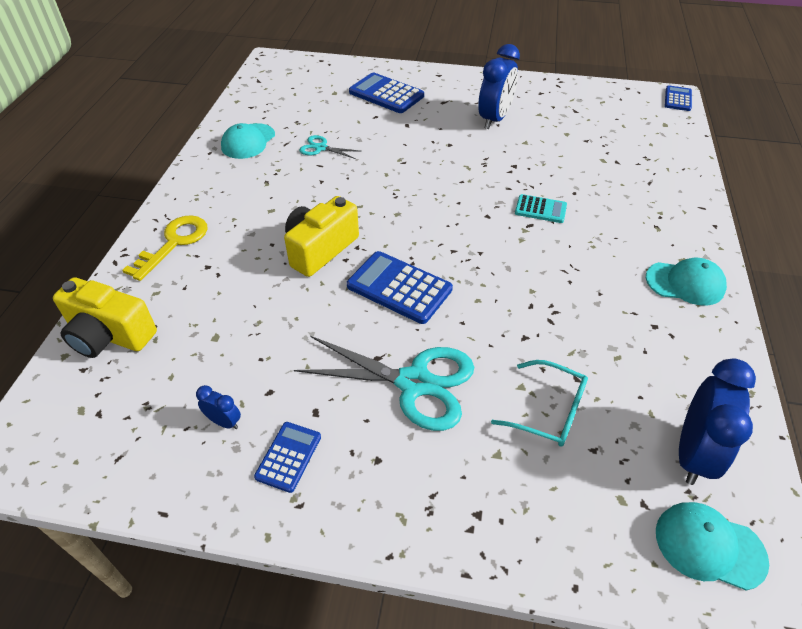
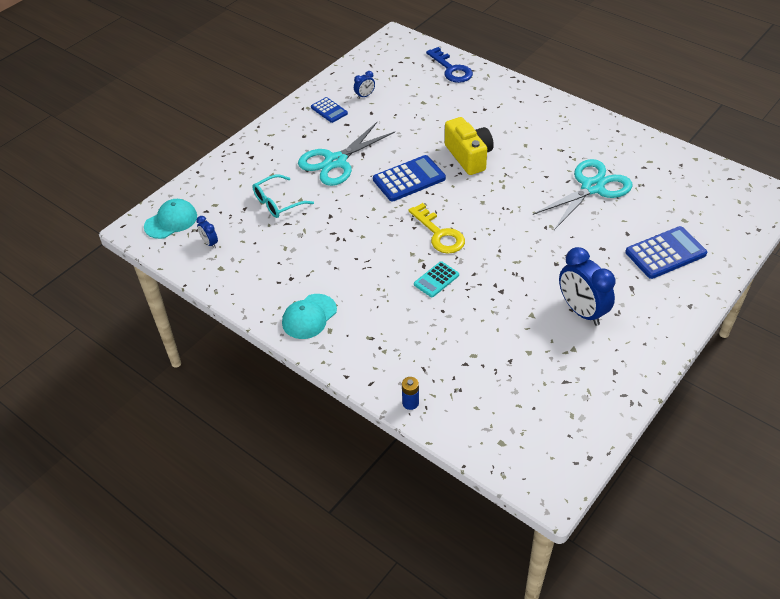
camera: 120 degrees right, 0 degrees up
yellow camera [53,277,157,358] -> blue key [426,47,473,83]
yellow key [122,215,208,281] -> yellow key moved to [408,203,465,254]
turquoise cap [221,123,275,159] -> none
turquoise scissors [299,135,359,159] -> turquoise scissors [533,159,632,230], size x2.06
blue calculator [665,85,692,111] -> none
blue clock [679,358,756,485] -> blue clock [196,216,218,249], size x0.46
none -> blue battery [402,377,419,410]

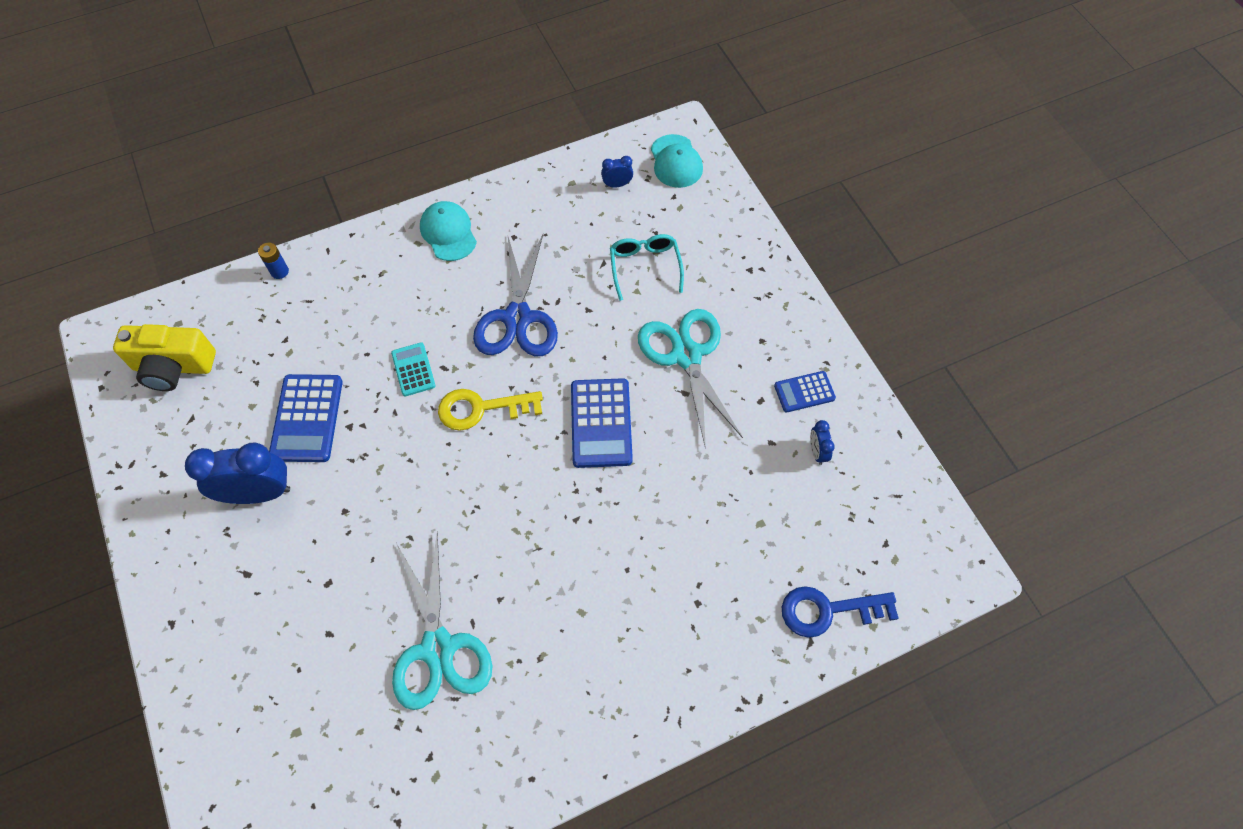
camera: 115 degrees right, 15 degrees up
yellow camera [445,117,494,175] -> yellow camera moved to [113,324,216,391]
blue calculator [625,226,707,279] -> blue calculator moved to [269,374,343,462]
none -> blue scissors [473,235,558,356]

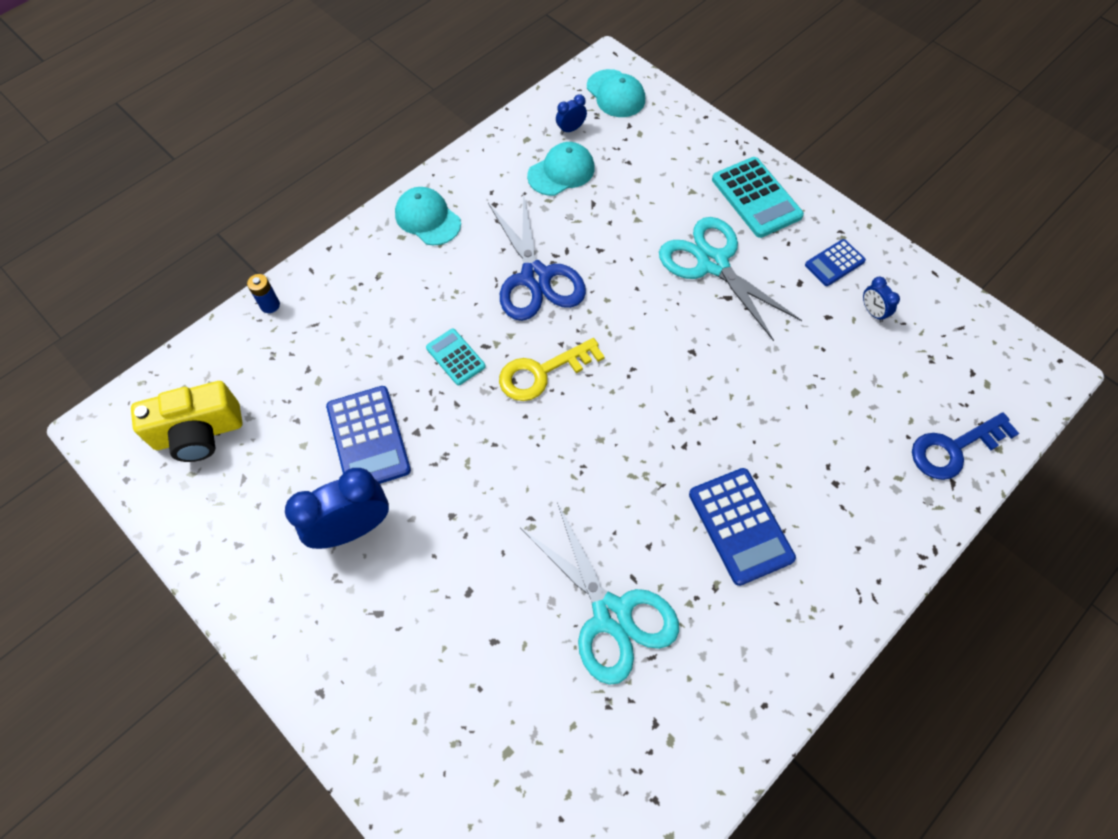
camera: 20 degrees left, 0 degrees up
blue calculator [571,378,633,468] -> blue calculator moved to [689,468,796,586]
turquoise glasses [610,234,684,301] -> none
none -> turquoise cap [527,142,595,196]
none -> turquoise calculator [712,157,804,238]

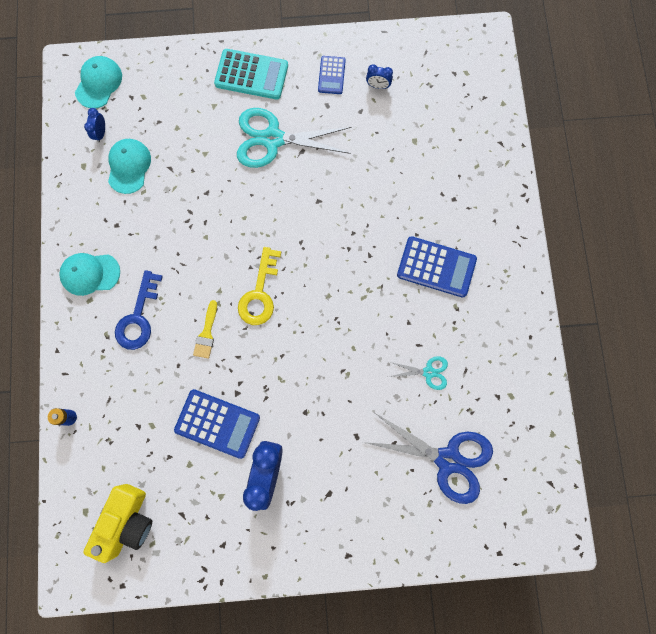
camera: 50 degrees left, 15 degrees up
turquoise calculator [426,329,486,385] -> yellow brush [193,300,217,359]
blue scissors [488,193,586,321] -> blue scissors moved to [363,413,493,504]
turquoise scissors [521,503,679,685] -> turquoise scissors [389,356,448,390], size x0.49
turquoise cap [587,69,645,117] -> turquoise cap turned 75 degrees counterclockwise [75,56,122,108]
blue key [912,413,1019,480] -> blue key moved to [115,270,163,350]

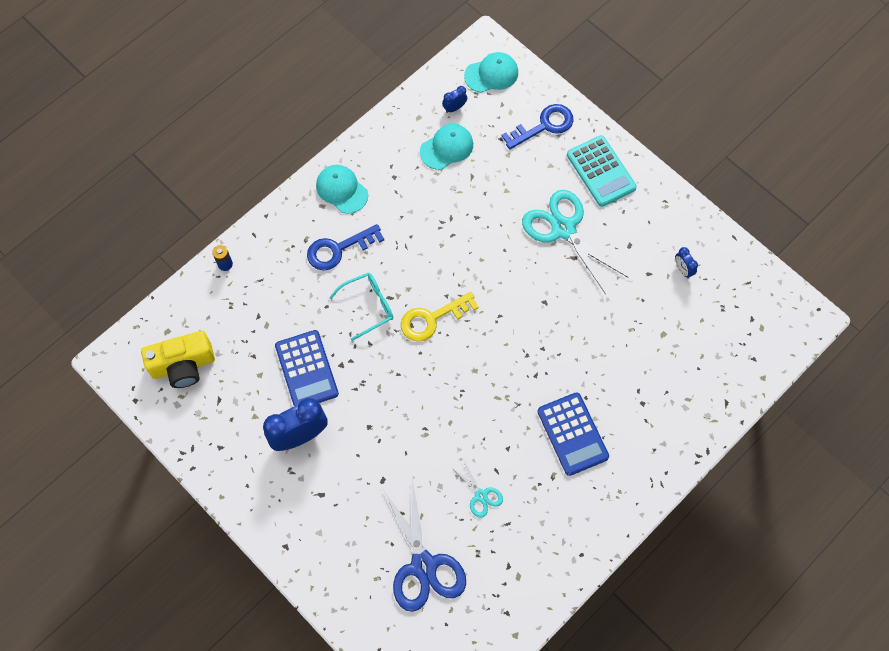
camera: 50 degrees right, 10 degrees down
yellow brush [193,300,217,359] -> turquoise glasses [329,273,393,341]
blue calculator [318,56,346,94] -> none
none -> blue key [501,104,574,150]

